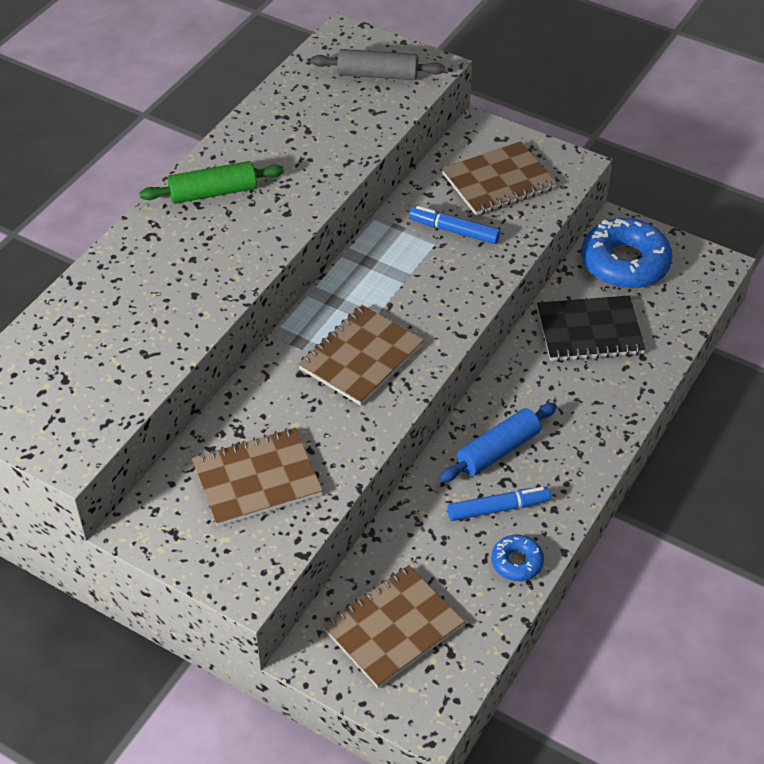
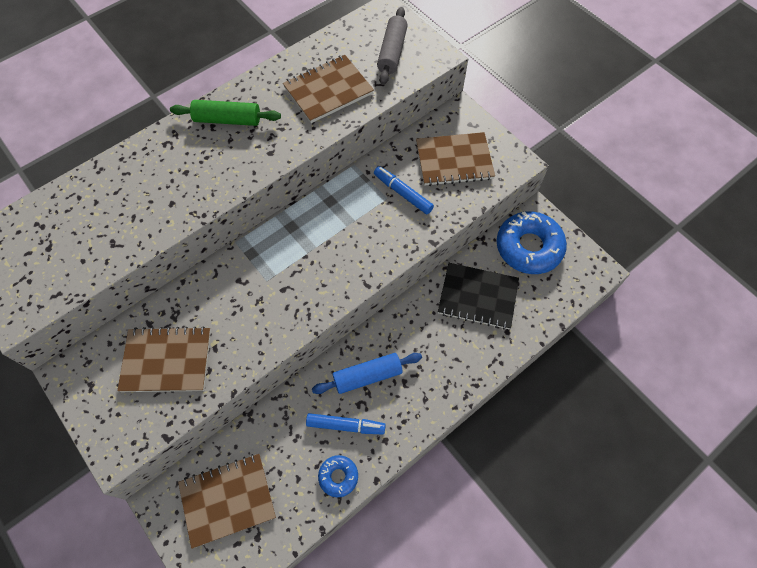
camera: 20 degrees right, 15 degrees up
brown notebook [298,305,424,406] -> brown notebook moved to [283,55,374,123]
grey rolling pin [311,49,445,80] -> grey rolling pin turned 75 degrees clockwise [377,7,408,85]

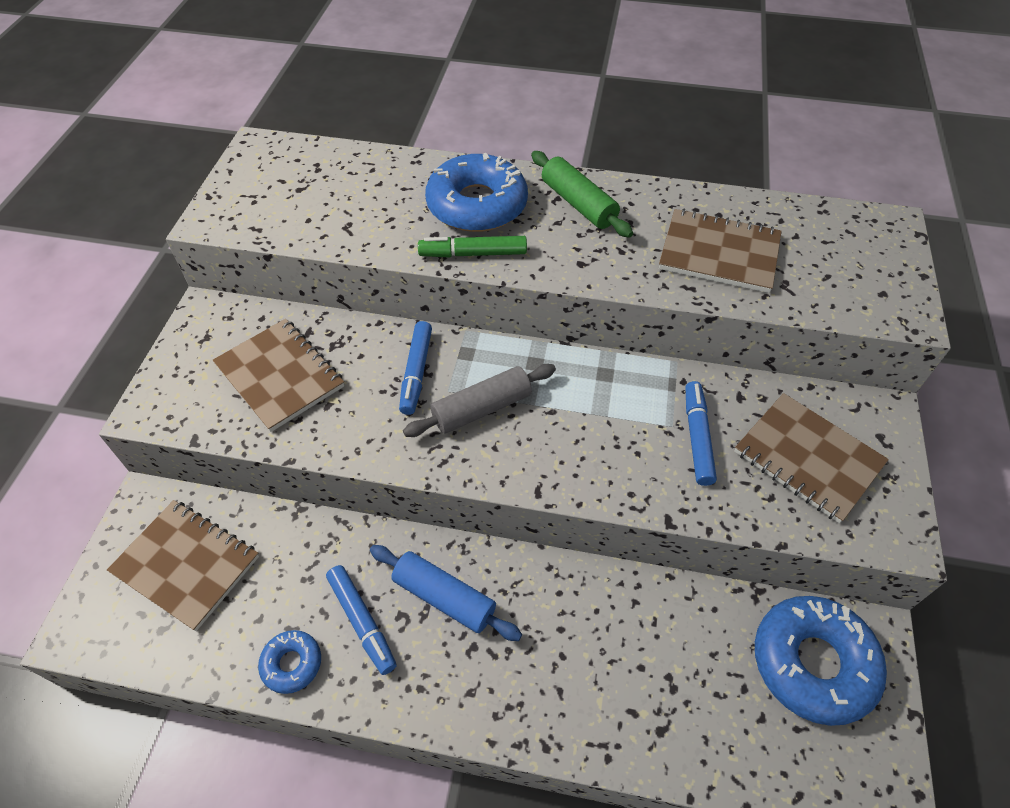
camera: 50 degrees right, 10 degrees down
grey rolling pin [377,7,408,85] -> grey rolling pin moved to [403,364,556,437]
black notebook [438,263,519,330] -> none
none -> blue marker [399,321,432,415]
none -> green marker [418,236,527,258]
none -> blue donut [425,153,528,232]

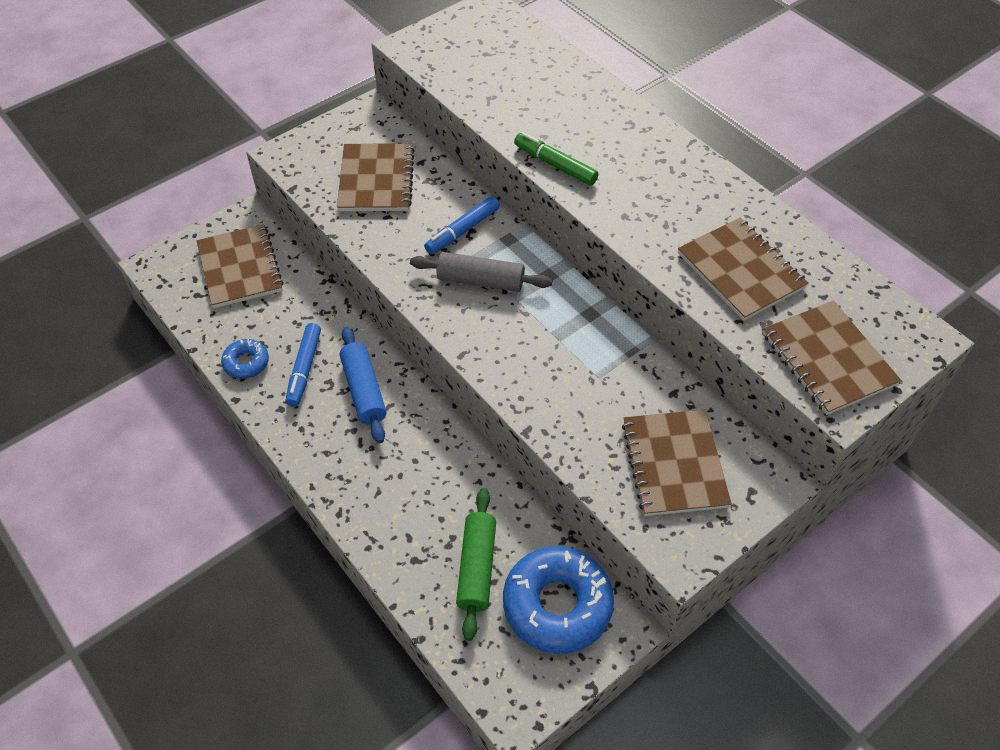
camera: 40 degrees right, 0 degrees up
blue donut [425,153,528,232] -> none
green rolling pin [531,151,633,238] -> green rolling pin moved to [456,488,496,641]
blue marker [686,381,717,486] -> none
none -> brown notebook [763,301,901,415]

